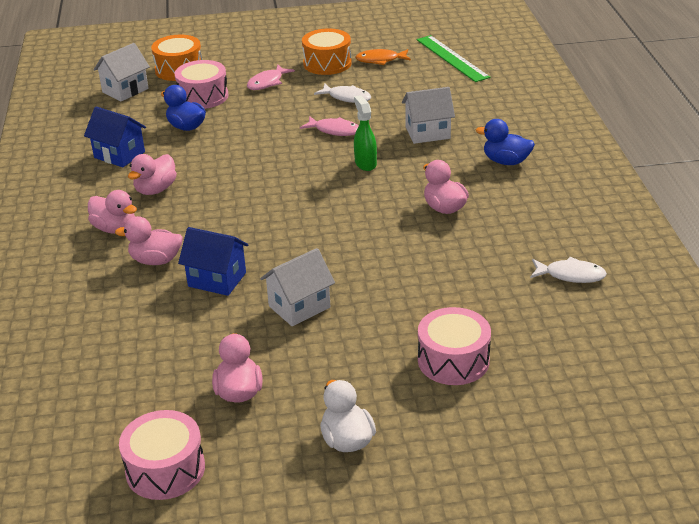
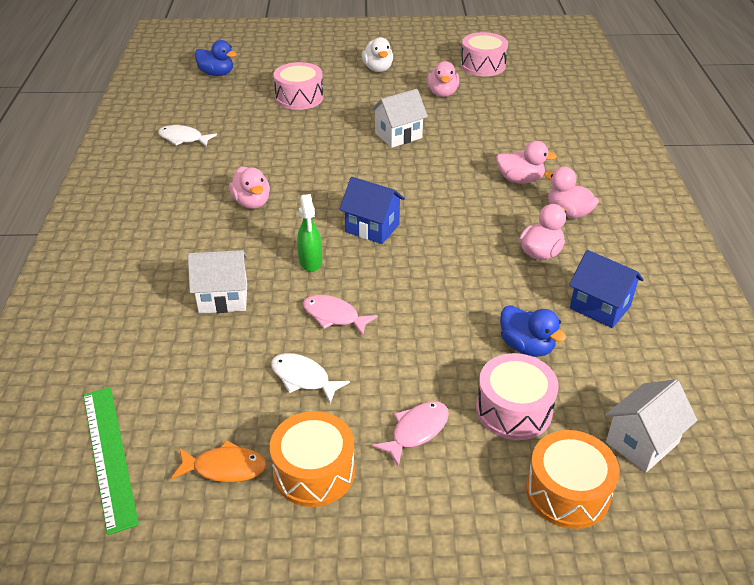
camera: 175 degrees left, 5 degrees up
blue house [178,227,249,296] -> blue house moved to [339,177,405,244]
blue duck [476,119,535,165] -> blue duck moved to [195,40,237,76]

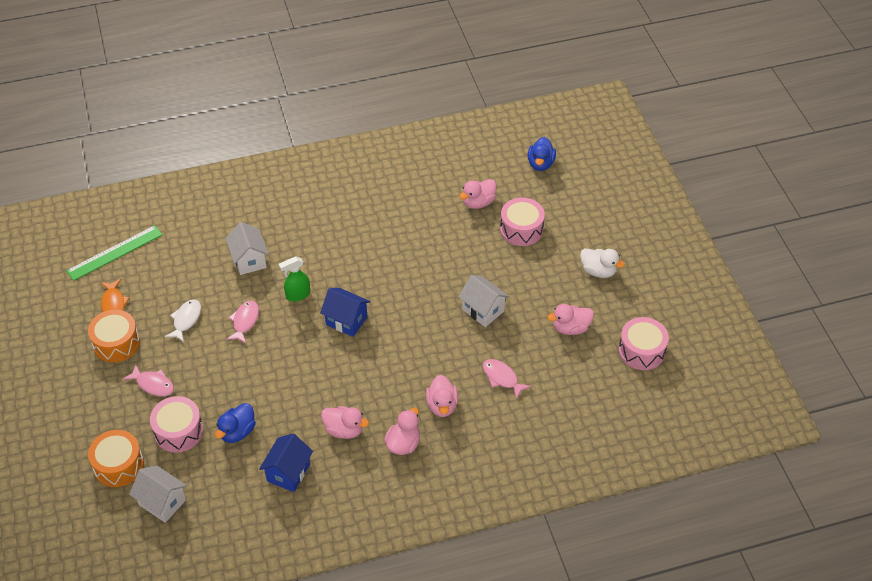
camera: 75 degrees right, 10 degrees up
white fish [158,125,217,147] -> none
pink duck [229,166,270,209] -> pink duck moved to [459,179,496,209]
blue house [339,177,405,244] -> blue house turned 75 degrees counterclockwise [320,288,370,337]
white duck [362,37,393,72] -> white duck turned 120 degrees counterclockwise [580,248,625,278]
none -> pink fish [483,359,531,399]

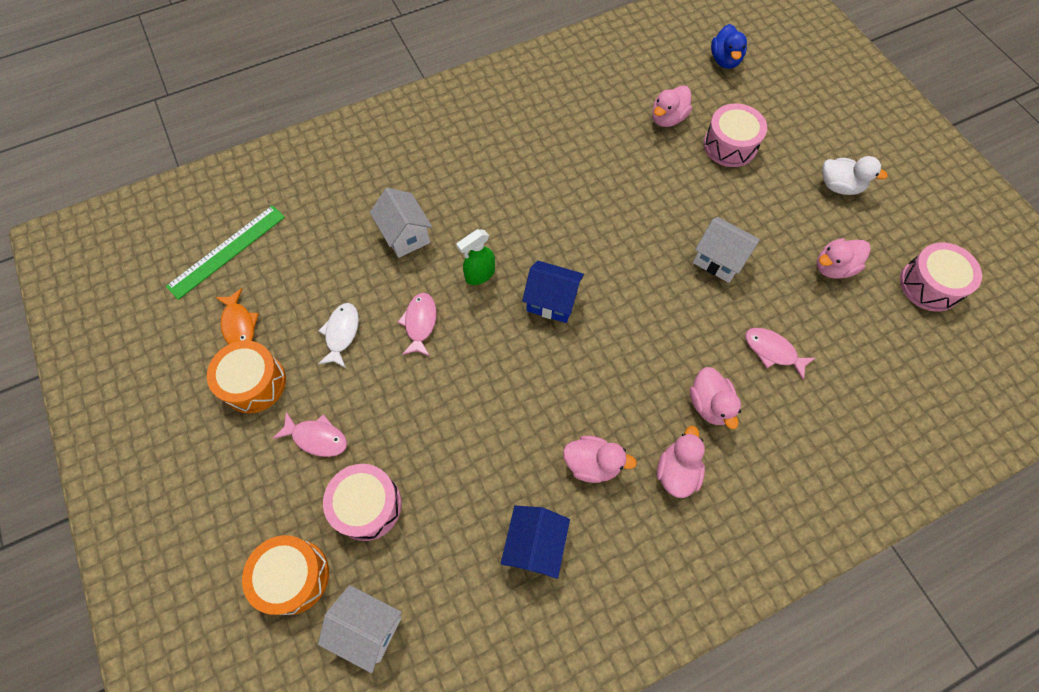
camera: 10 degrees left, 15 degrees up
blue duck [215,403,256,443] -> none

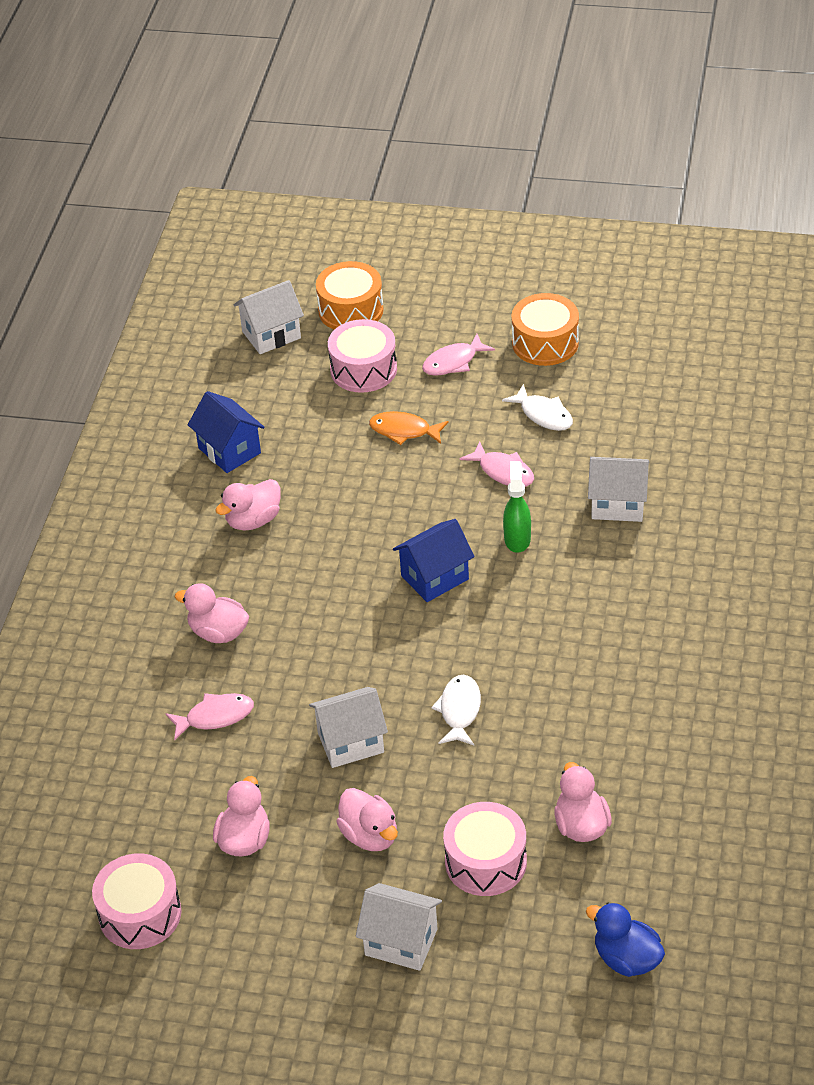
camera: 130 degrees right, 20 degrees down
green ruler [166,205,285,300] -> none
orange fish [215,288,259,345] -> orange fish moved to [369,411,449,445]
pink duck [657,426,705,498] -> pink duck moved to [336,788,398,851]
white duck [822,156,888,195] -> none
none -> white house [356,883,442,971]
none -> white fish [431,675,481,745]

